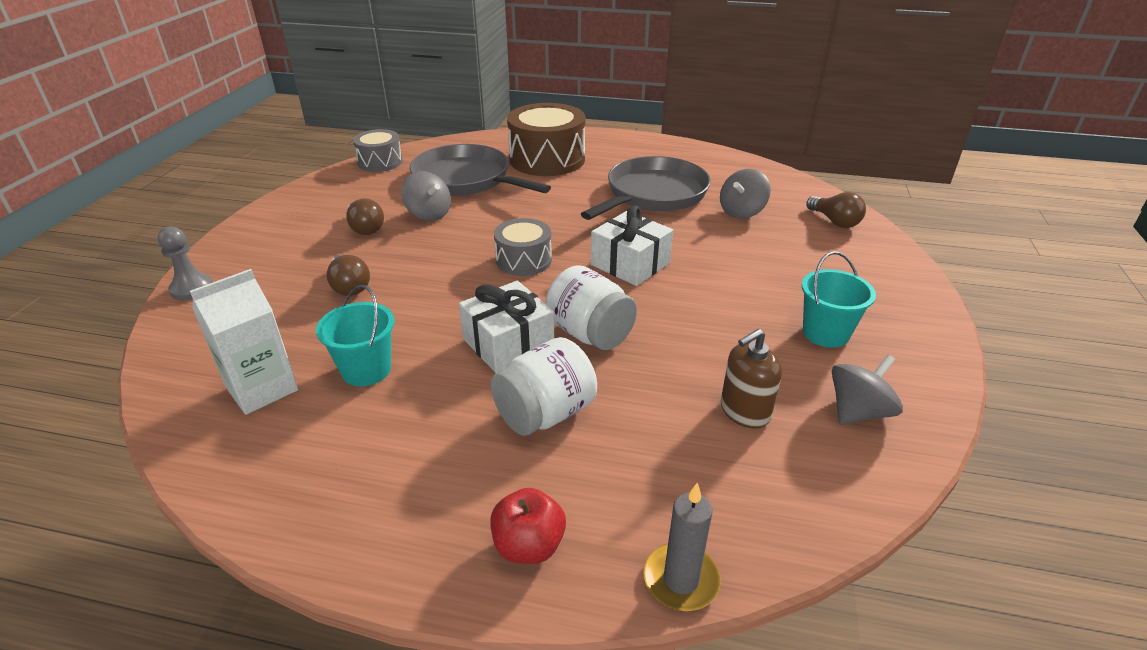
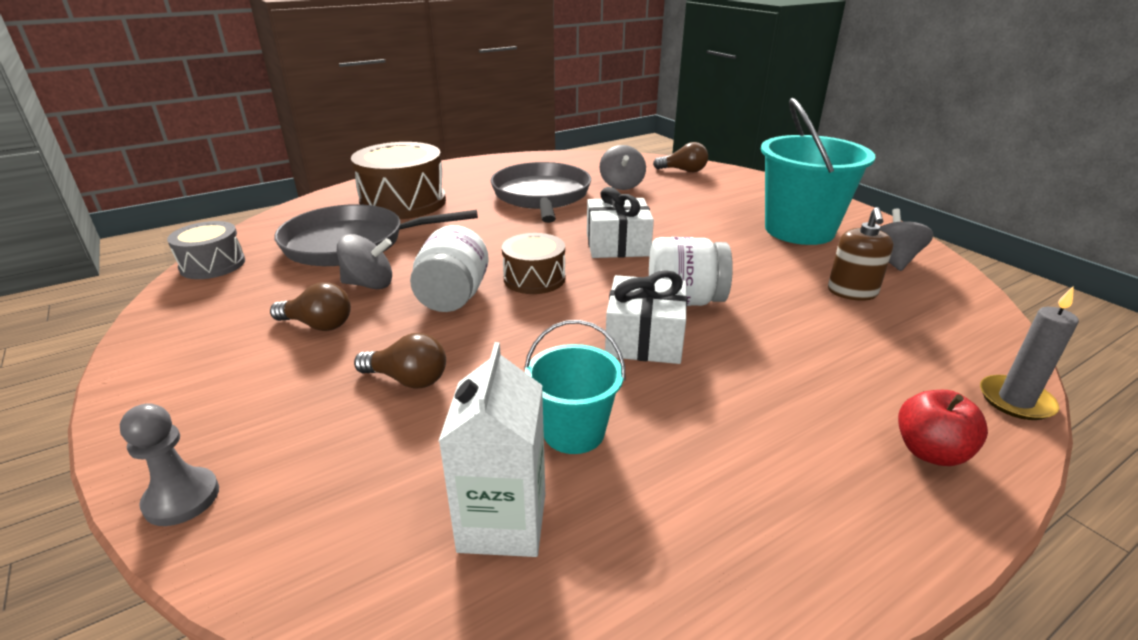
camera: 45 degrees left, 5 degrees down
white jar [491,337,597,436] -> white jar moved to [410,225,489,312]
grey drum [494,218,552,276] -> brown drum [502,233,565,294]
turquoise bucket [802,251,876,348] -> turquoise bucket [761,98,875,245], size x1.81

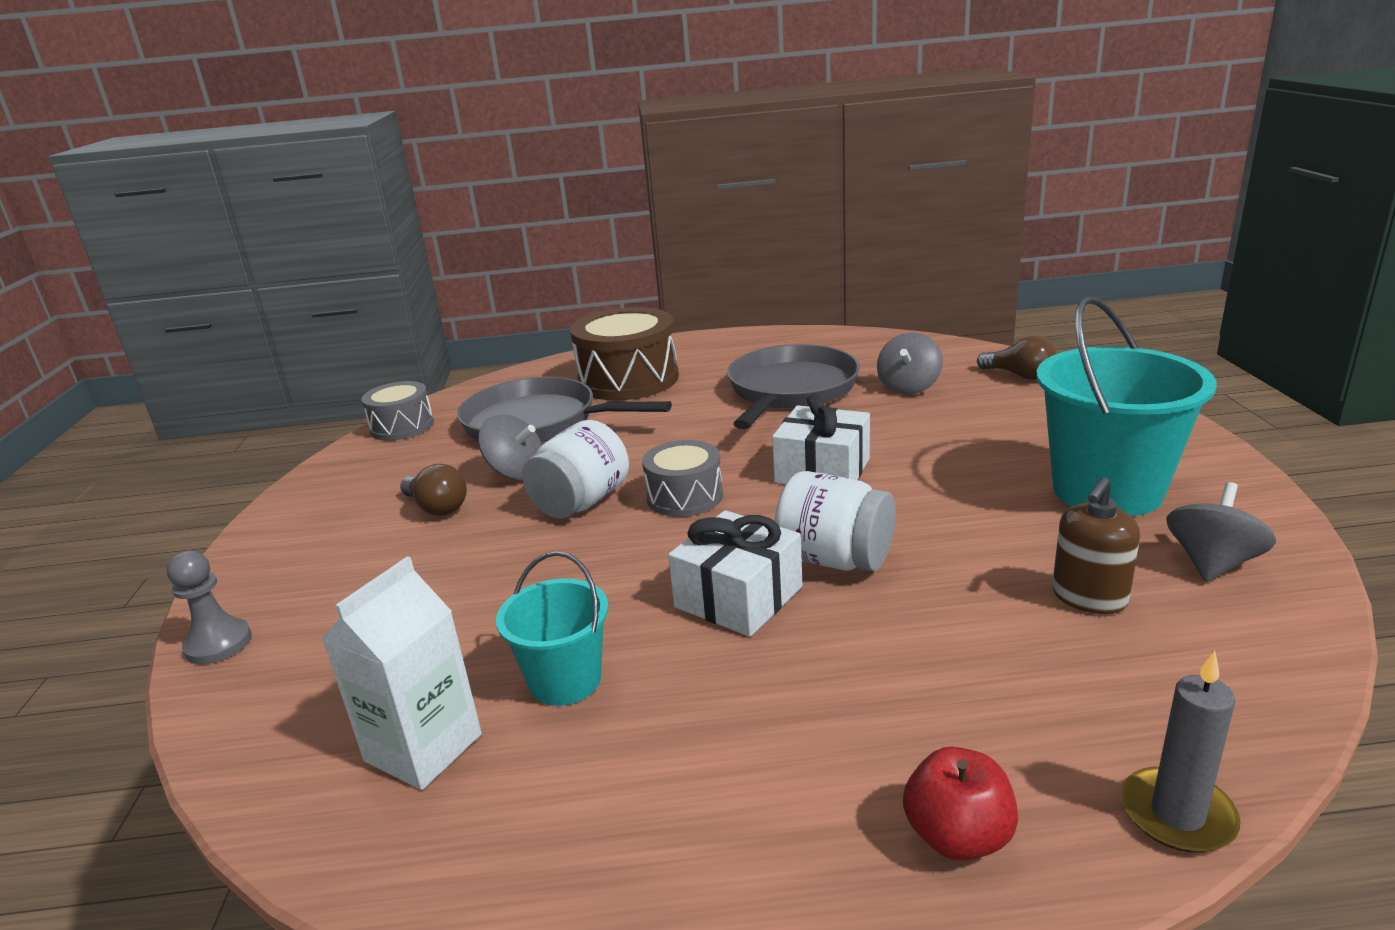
camera: 30 degrees right, 5 degrees down
brown light bulb [354,333,446,389] -> none
brown drum [502,233,565,294] -> grey drum [642,440,723,517]

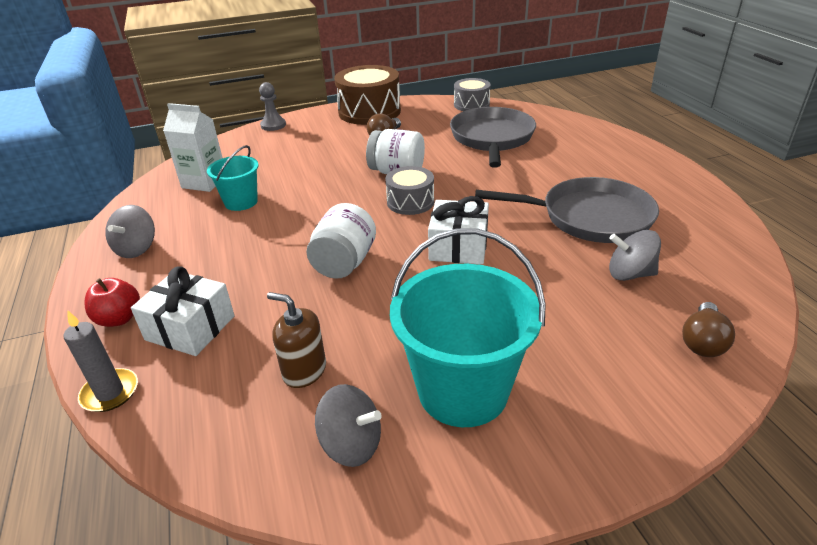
camera: 75 degrees right, 10 degrees up
grey spinning top [478,415,542,480] -> grey spinning top moved to [105,205,155,258]
brown drum [570,307,679,400] -> brown drum moved to [334,65,401,125]
white gift [668,510,802,637] -> white gift moved to [131,266,235,356]

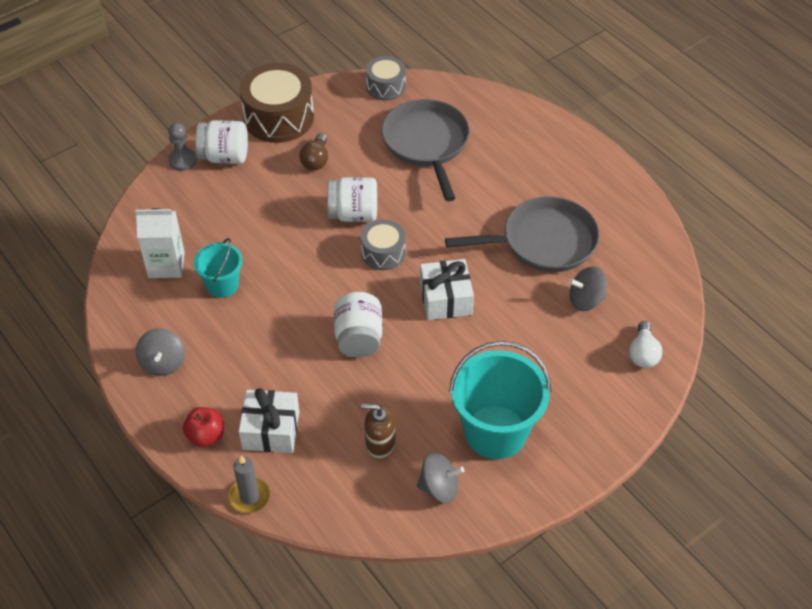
camera: 20 degrees left, 15 degrees up
brown light bulb [682,302,735,357] -> white light bulb [629,321,662,368]
none -> white jar [195,120,248,164]

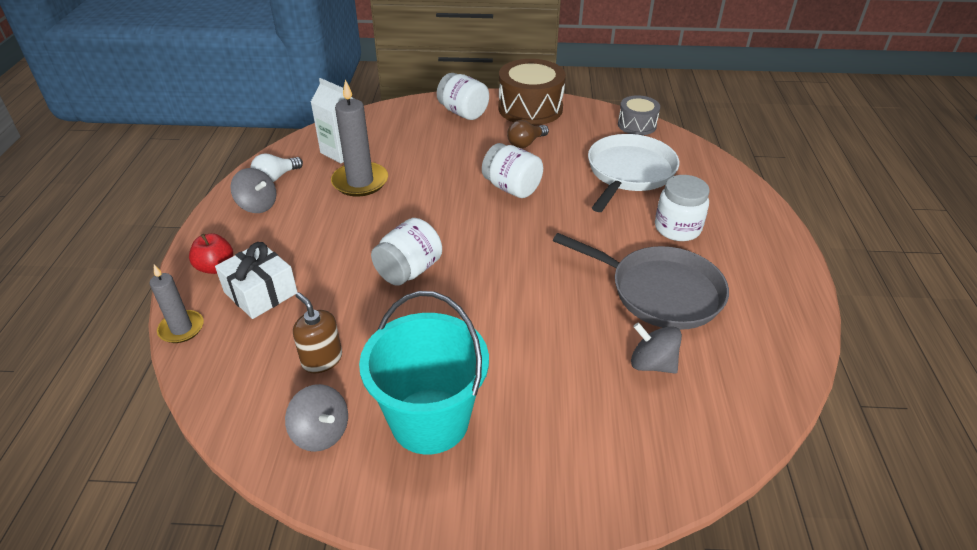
camera: 40 degrees right, 10 degrees down
grey spinning top [136,328,185,376] -> grey spinning top turned 90 degrees counterclockwise [230,168,276,213]
grey pawn [168,123,197,171] -> none
turquoise bucket [194,238,243,298] -> grey candle [331,80,388,197]
grey drum [361,219,406,270] -> none
grey pan [381,99,470,201] -> white pan [588,134,679,212]
white gift [420,259,474,320] -> none
white light bulb [629,321,662,368] -> white light bulb moved to [250,153,303,182]
none -> white jar [655,175,710,241]

